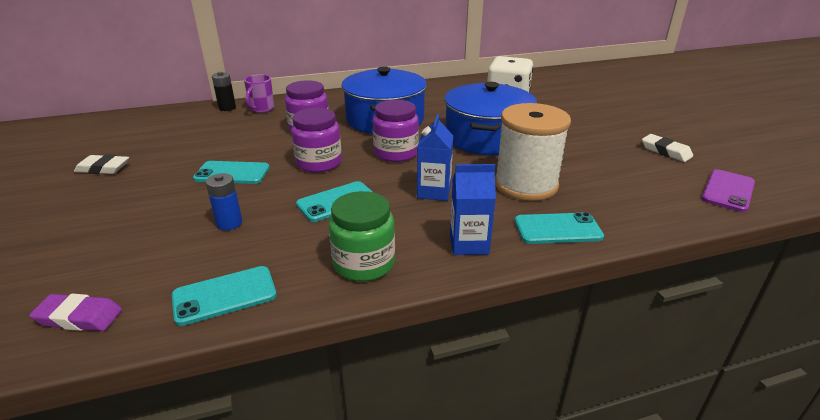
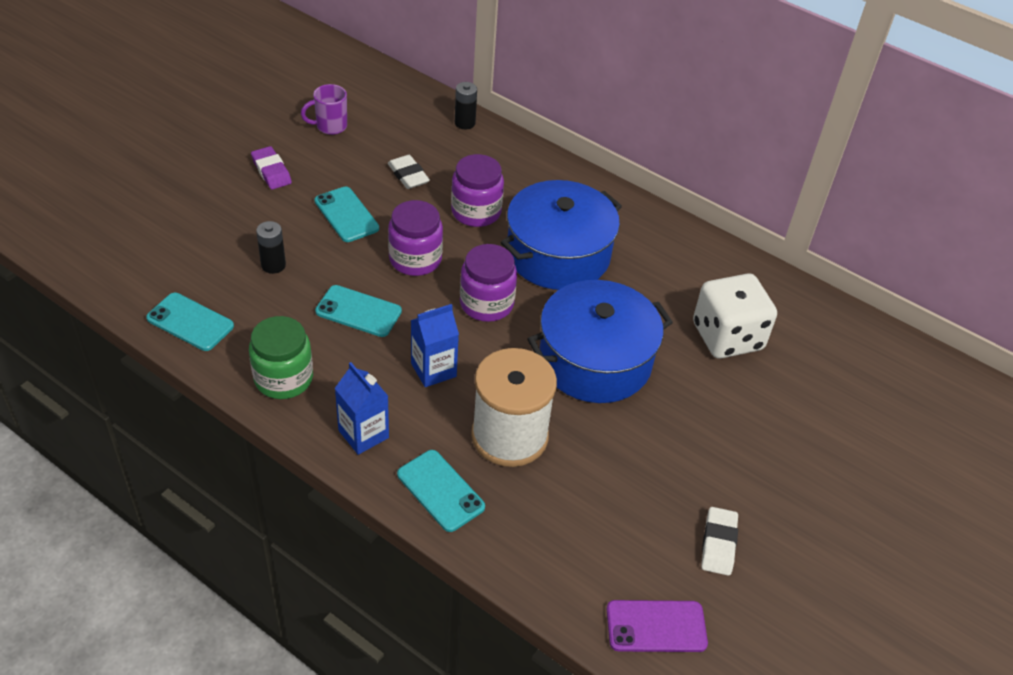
camera: 50 degrees right, 15 degrees up
purple eraser [29,294,122,331] -> purple eraser moved to [251,146,292,189]
white eraser [74,154,129,174] -> white eraser moved to [388,155,430,189]
blue battery [206,173,242,230] -> black battery [256,221,286,274]
purple mug [244,74,274,113] -> purple mug moved to [301,84,347,135]

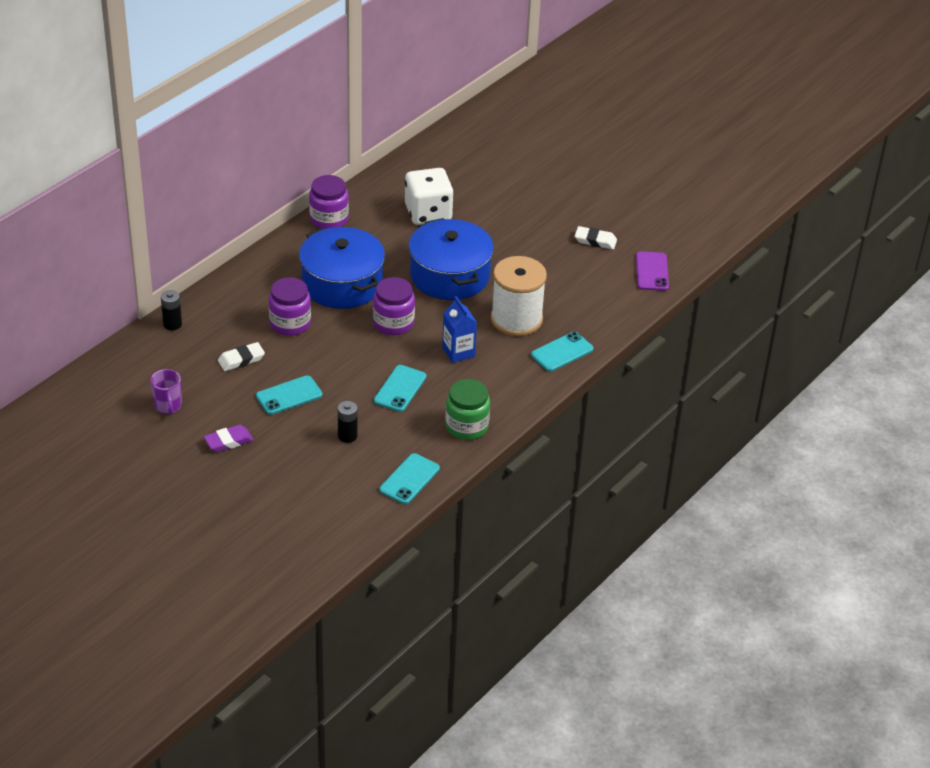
camera: 85 degrees left, 5 degrees down
blue carton [335,362,389,455] -> none
purple jar [388,200,443,276] -> purple jar moved to [309,175,349,229]

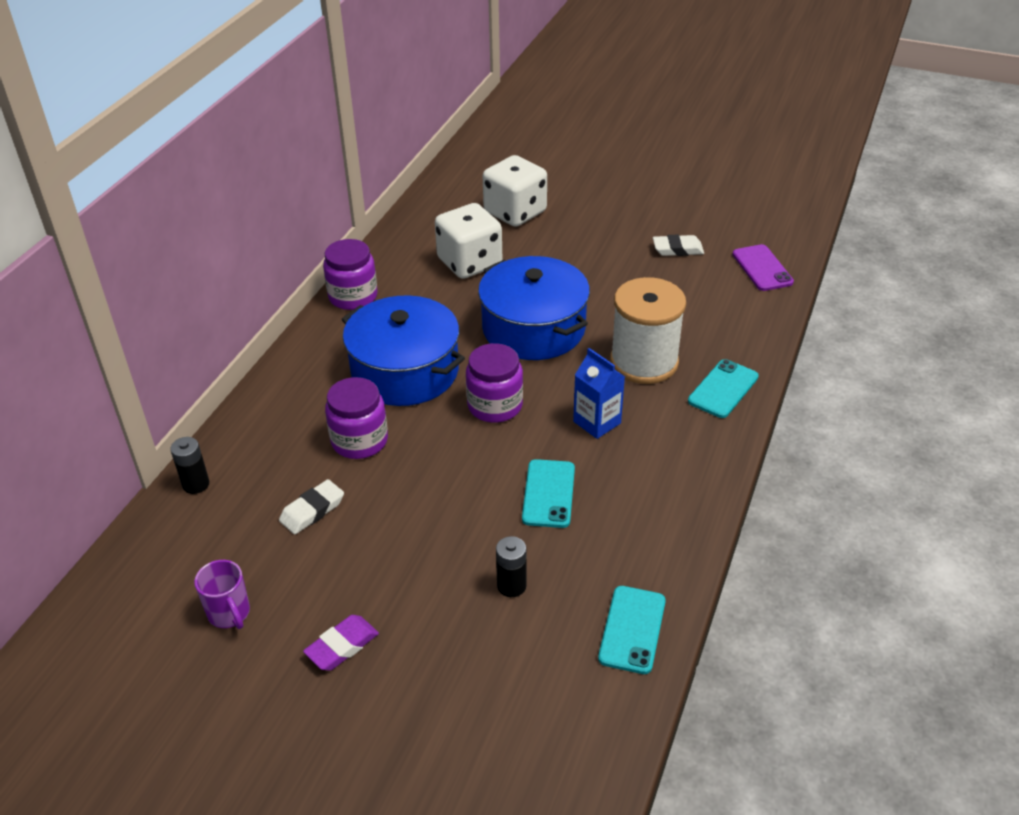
camera: 15 degrees left, 0 degrees up
turquoise phone [256,376,322,415] -> none
green jar [445,379,490,440] -> none
none -> white dice [483,155,547,227]

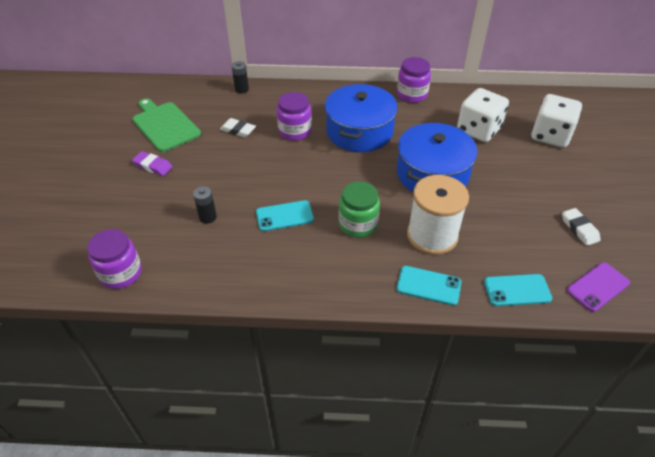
camera: 70 degrees right, 5 degrees up
purple mug [194,560,250,629] -> green cutting board [133,98,201,152]
purple jar [466,343,523,423] -> purple jar moved to [87,229,142,289]
blue carton [573,348,625,439] -> green jar [339,181,380,238]
turquoise phone [598,586,666,674] -> turquoise phone moved to [484,274,552,306]

